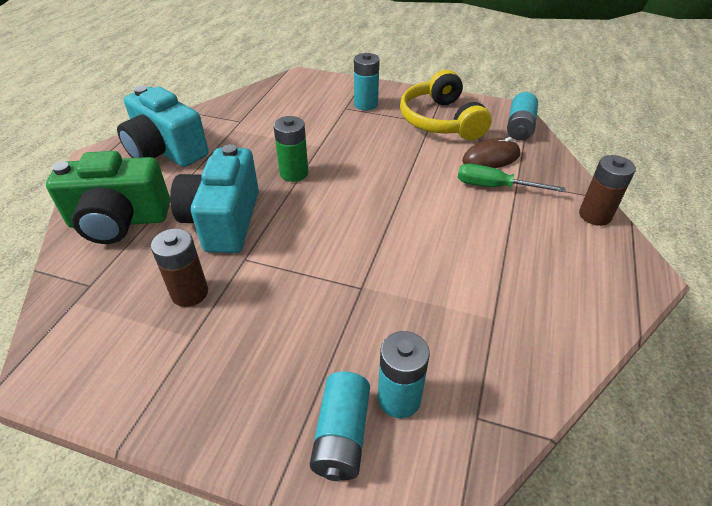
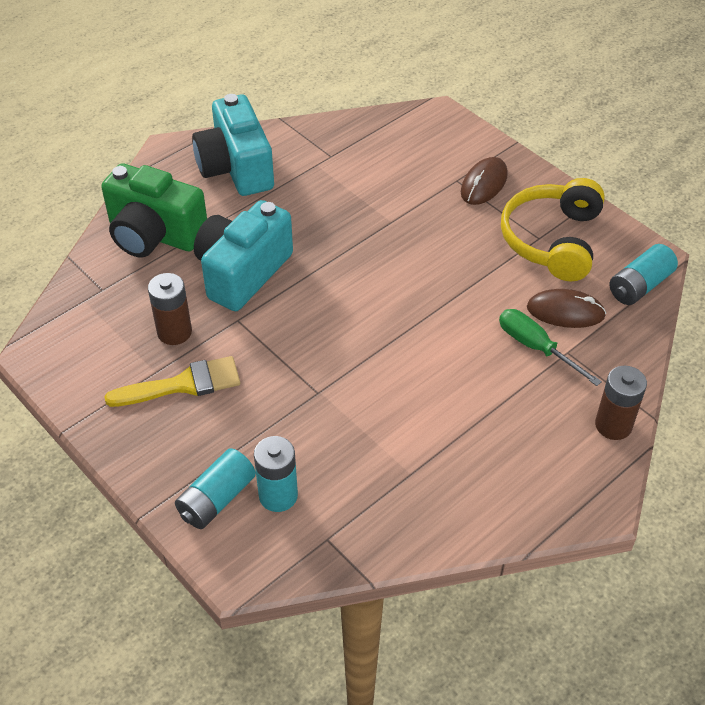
camera: 30 degrees right, 5 degrees up
green battery [274,116,308,182] -> none
turquoise battery [354,53,380,110] -> brown mouse [461,157,508,205]
none -> yellow brush [104,356,240,407]

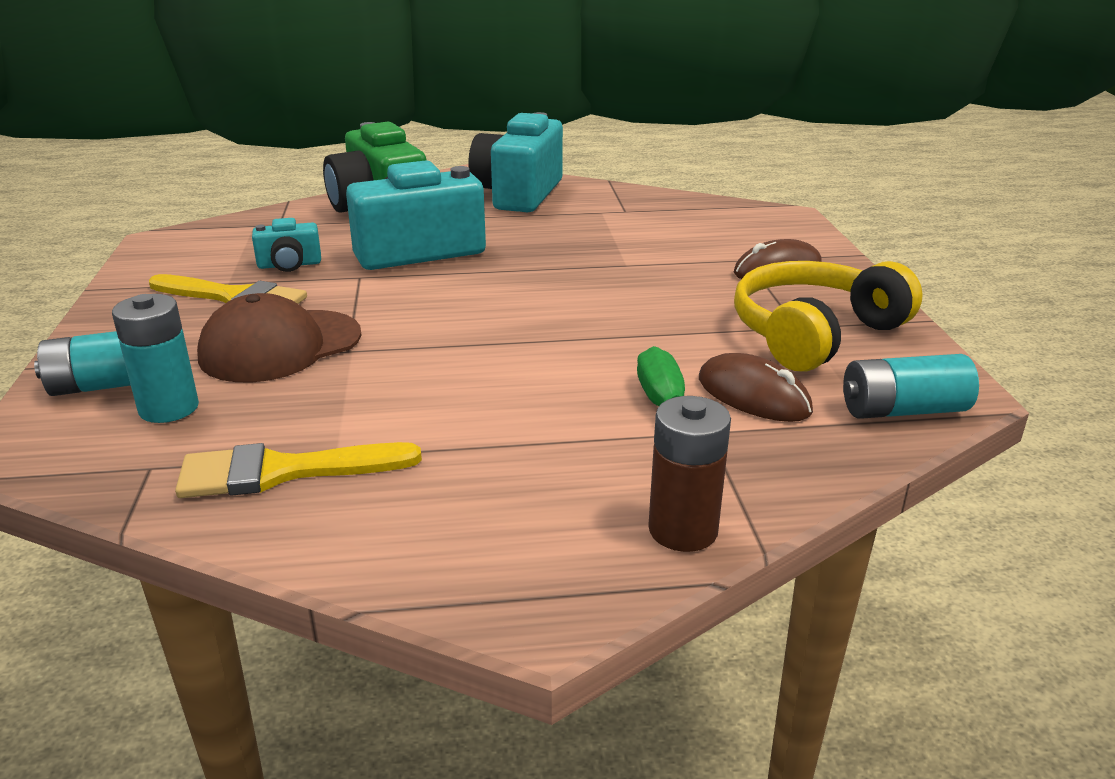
camera: 35 degrees right, 20 degrees down
brown battery [148,273,192,345] -> turquoise camera [252,218,321,272]
none -> yellow brush [175,442,422,498]
none -> brown cap [197,293,361,382]

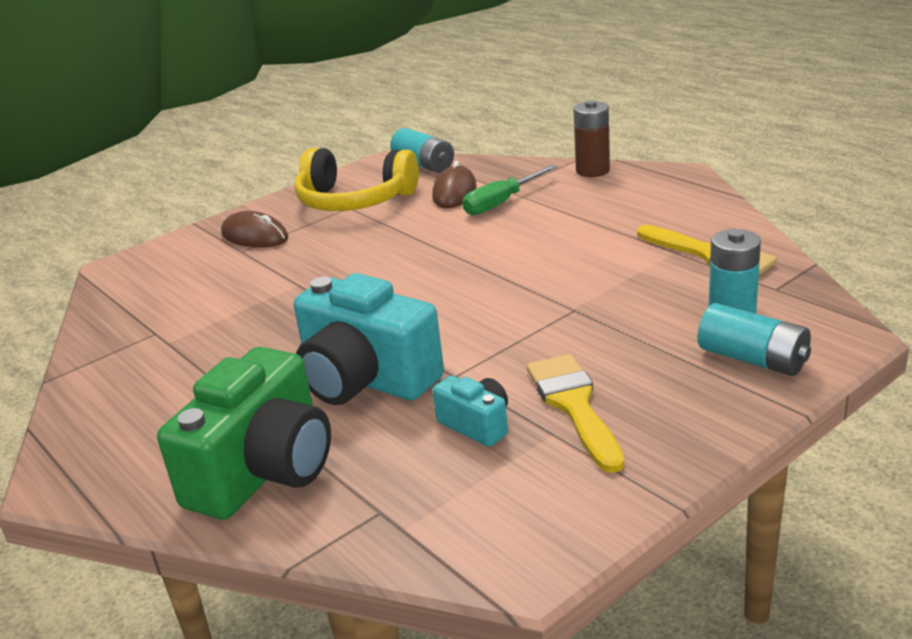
camera: 120 degrees left, 0 degrees up
brown cap [197,293,361,382] -> none
turquoise camera [468,112,563,212] -> none

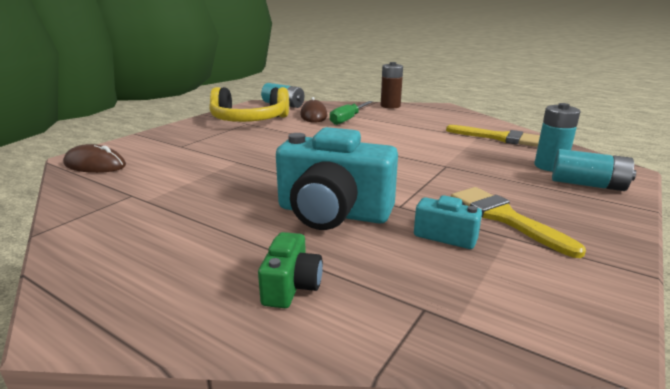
camera: 20 degrees left, 5 degrees down
green camera [157,347,331,520] -> green camera [258,232,323,308], size x0.48
brown mouse [221,211,288,247] -> brown mouse moved to [63,144,126,173]

